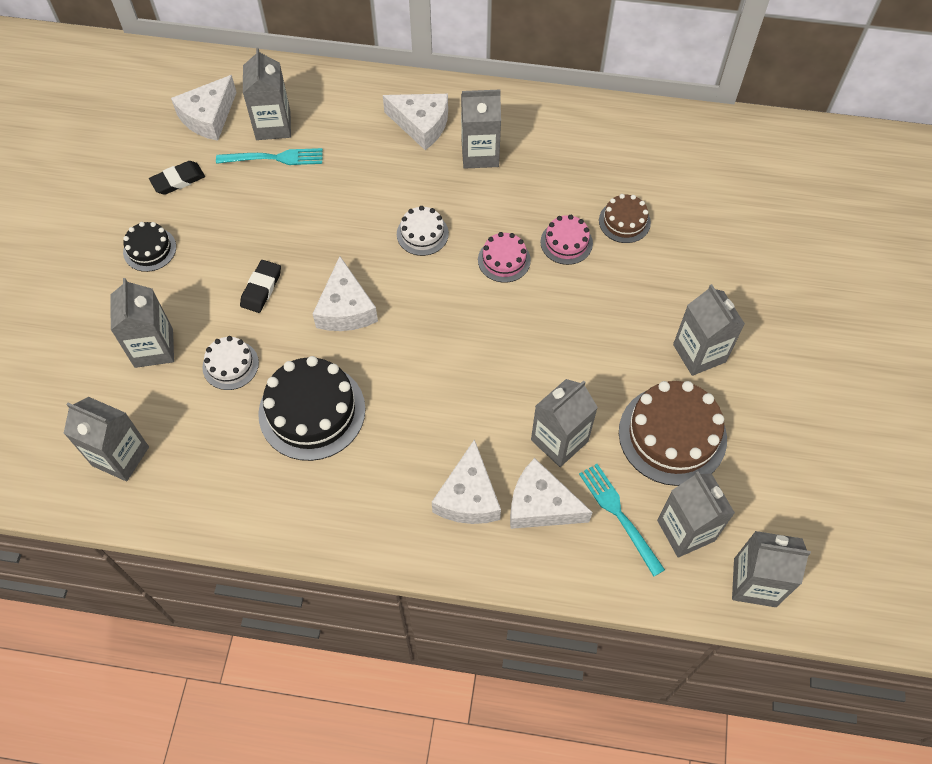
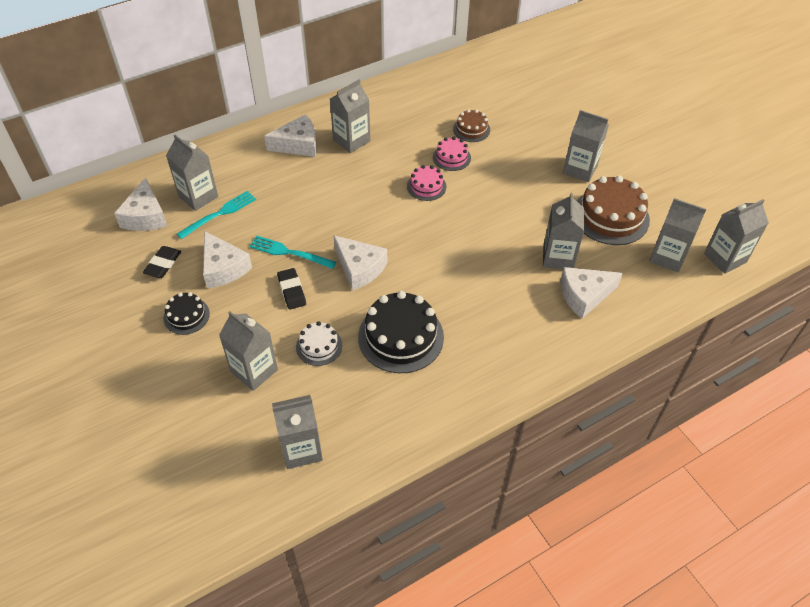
camera: 40 degrees left, 10 degrees down
white cake [397,206,449,256] -> none
white cheese [432,439,501,524] -> white cheese moved to [203,231,252,288]
turquoise fork [579,464,665,576] -> turquoise fork moved to [250,236,336,269]

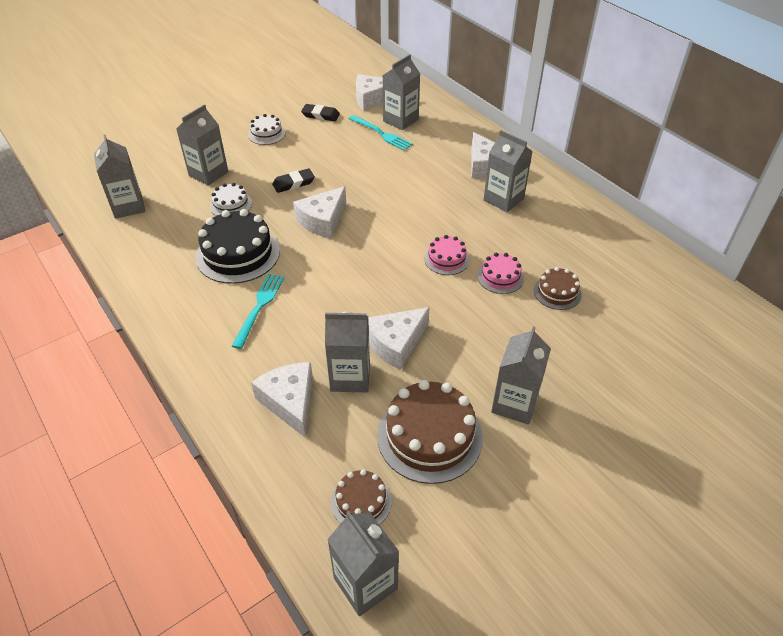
camera: 85 degrees right, 5 degrees down
black cake [164,292,210,335] -> white cake [248,114,285,145]
white cheese [203,231,252,288] -> white cheese moved to [368,307,430,370]
turquoise fork [250,236,336,269] -> turquoise fork moved to [232,274,284,349]
grey carton [649,198,706,272] -> brown cake [331,469,392,525]

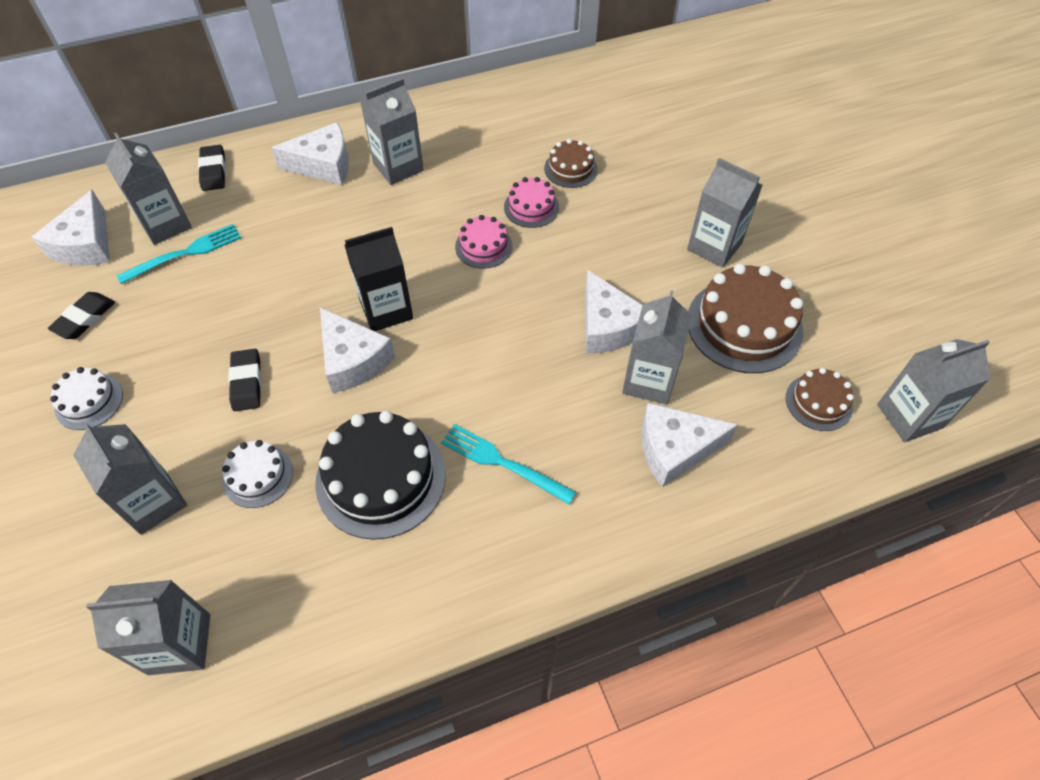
camera: 75 degrees left, 10 degrees up
none -> black eraser [198,145,226,191]
none -> black carton [344,227,413,331]

